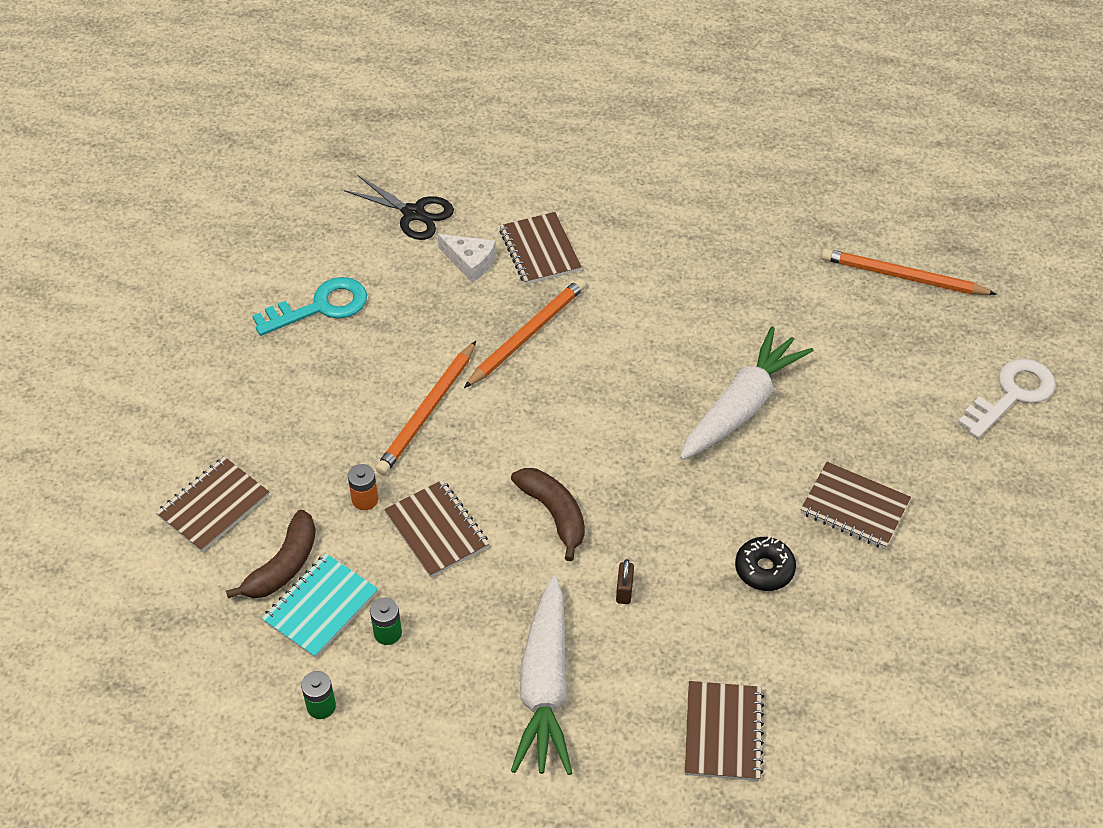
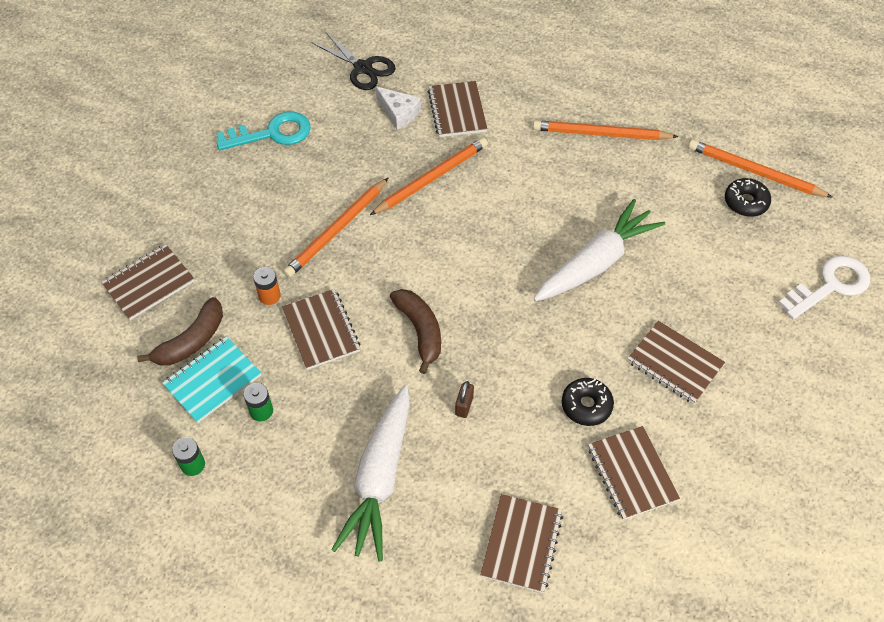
camera: 10 degrees right, 5 degrees up
none -> orange pencil [533,120,679,140]
none -> brown notebook [588,426,680,520]
none -> black donut [725,178,771,217]

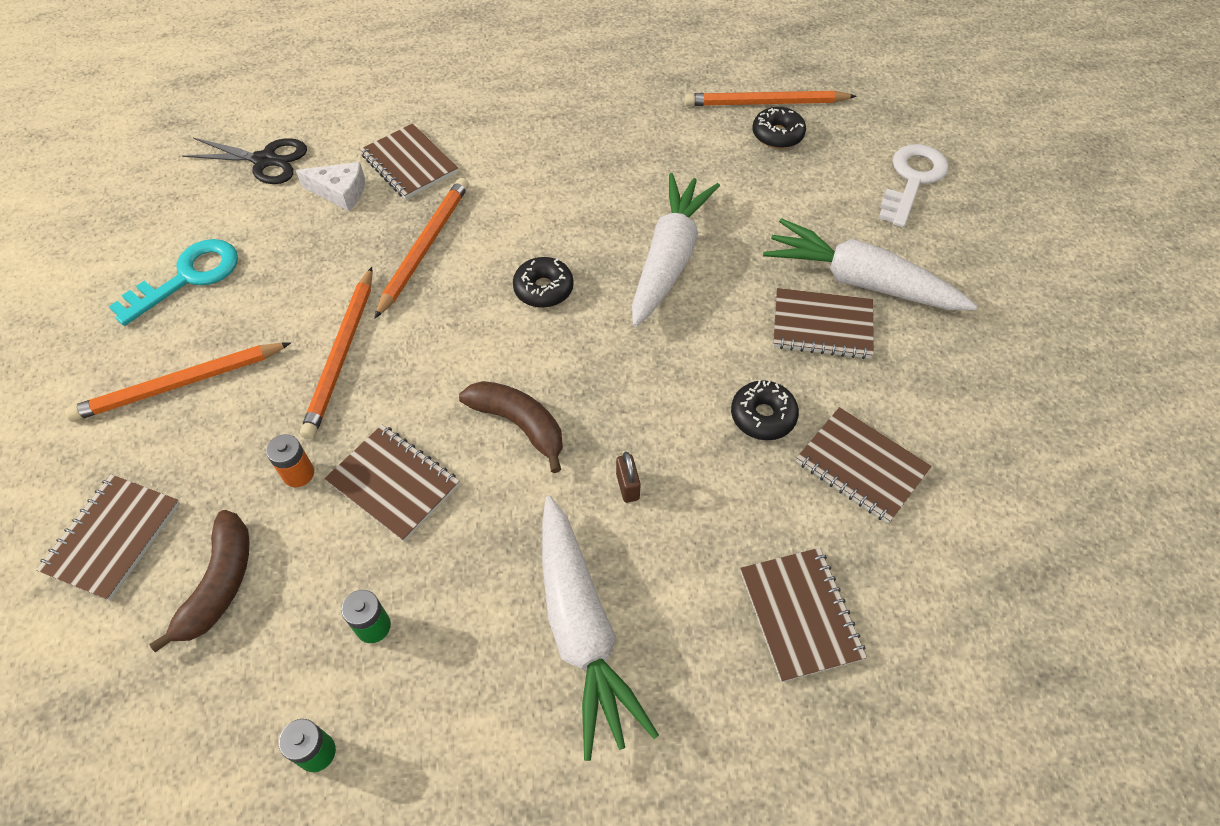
camera: 30 degrees left, 0 degrees up
turquoise notebook [162,336,261,423] -> none
orange pencil [533,120,679,140] -> orange pencil moved to [65,343,291,421]
none -> black donut [513,257,574,308]
none -> white carrot [763,218,977,310]

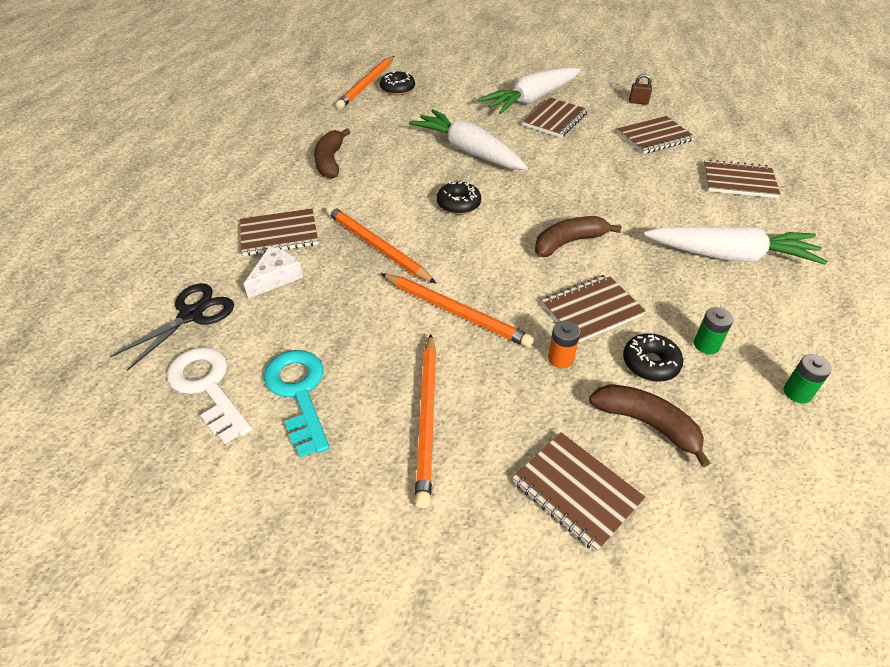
camera: 65 degrees left, 10 degrees down
brown padlock [616,452,641,503] -> brown padlock moved to [629,74,652,105]
black donut [731,380,799,440] -> black donut moved to [623,333,683,382]
white key [879,144,949,227] -> white key moved to [167,347,252,444]
none -> brown banana [314,128,350,179]

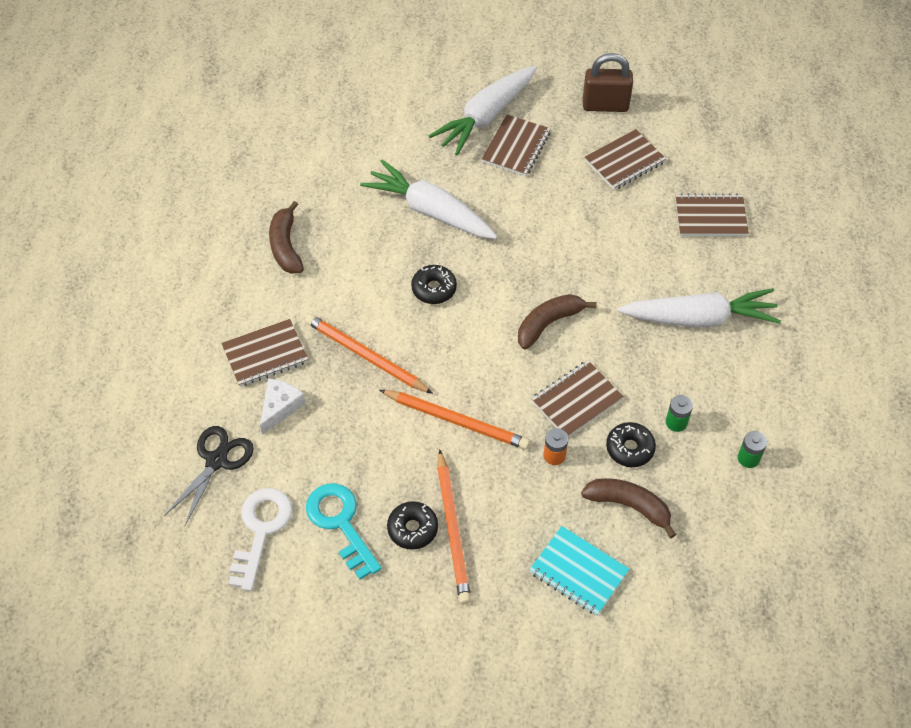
camera: 10 degrees left, 10 degrees up
white key [167,347,252,444] -> white key turned 60 degrees clockwise [228,488,292,591]
orange pencil [336,56,394,109] -> none
black donut [380,71,415,95] -> black donut moved to [387,501,438,550]
brown notebook [512,432,646,553] -> turquoise notebook [529,526,629,616]
brown padlock [629,74,652,105] -> brown padlock [583,53,633,112], size x2.11

